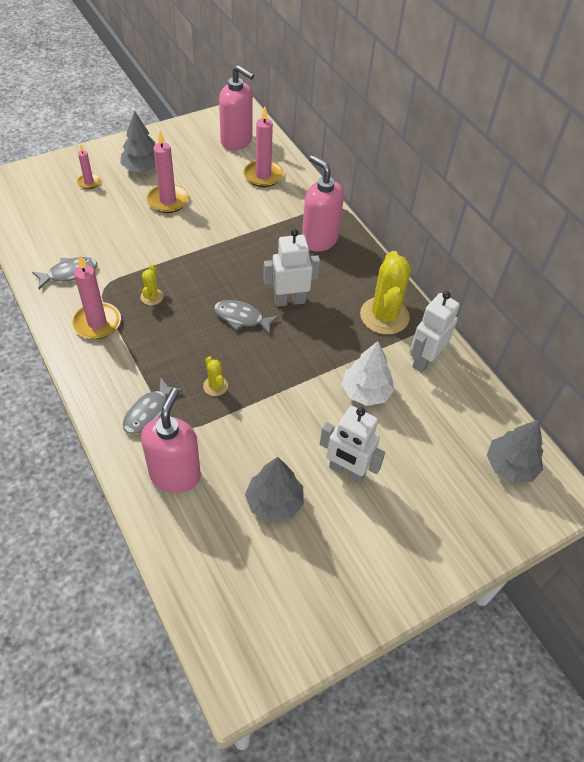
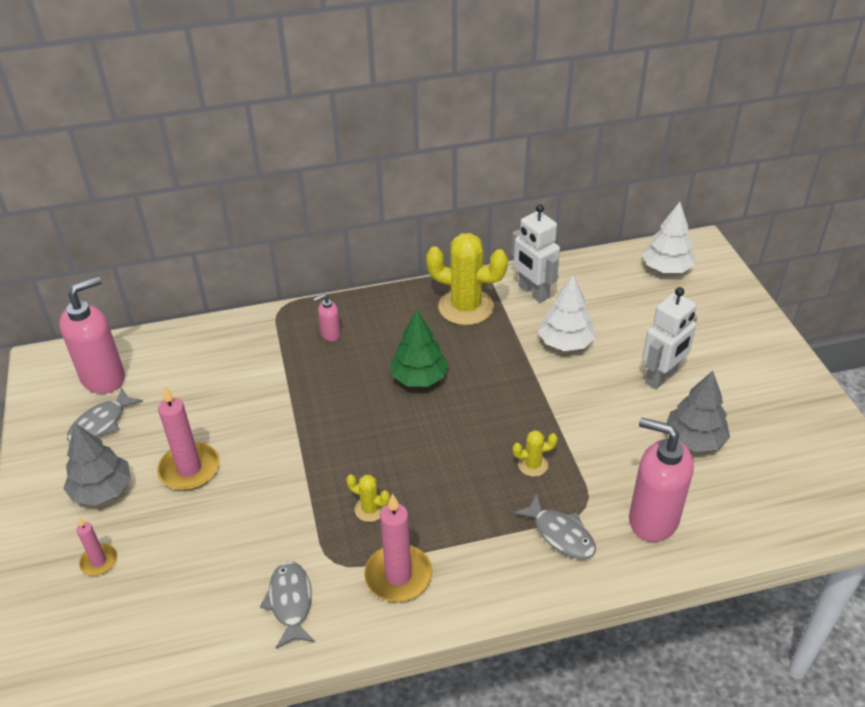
camera: 70 degrees left, 10 degrees down
grey fish [214,300,279,335] -> grey fish moved to [67,387,143,442]
pink candle [243,106,283,187] -> none
white robot [263,229,320,307] -> green tree [390,310,449,387]
pink soap dispenser [302,155,344,252] -> pink soap dispenser [314,294,341,341], size x0.47
grey tree [487,419,543,483] -> white tree [642,202,695,273]

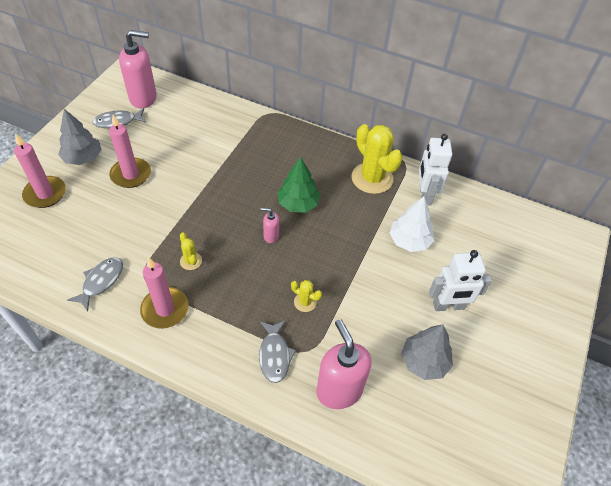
camera: 35 degrees right, 10 degrees up
pink candle [76,518,118,576] -> pink candle [14,134,66,208], size x1.78
pink soap dispenser [314,294,341,341] -> pink soap dispenser moved to [260,208,279,243]
white tree [642,202,695,273] -> none

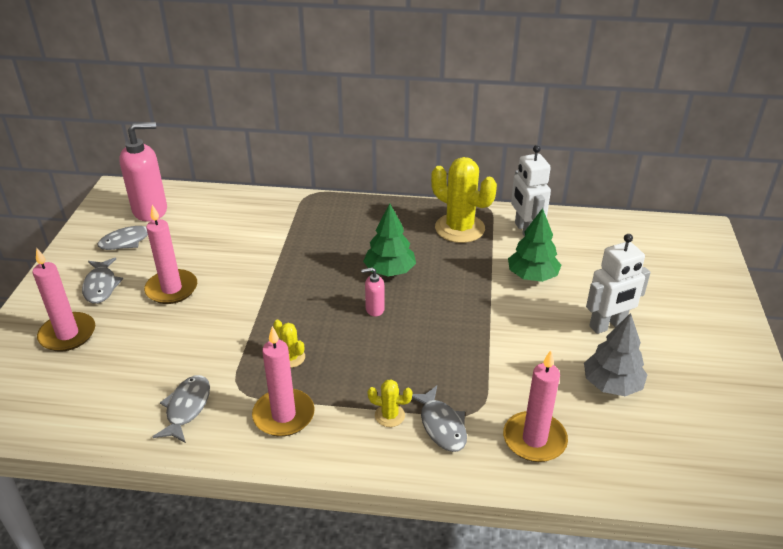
camera: 15 degrees left, 15 degrees down
grey tree [58,109,101,165] -> grey fish [82,258,123,304]
yellow cactus [291,280,322,312] -> yellow cactus moved to [368,379,413,427]
pink soap dispenser [317,319,372,409] -> pink candle [503,350,568,462]
white tree [390,196,434,252] -> green tree [508,208,561,282]

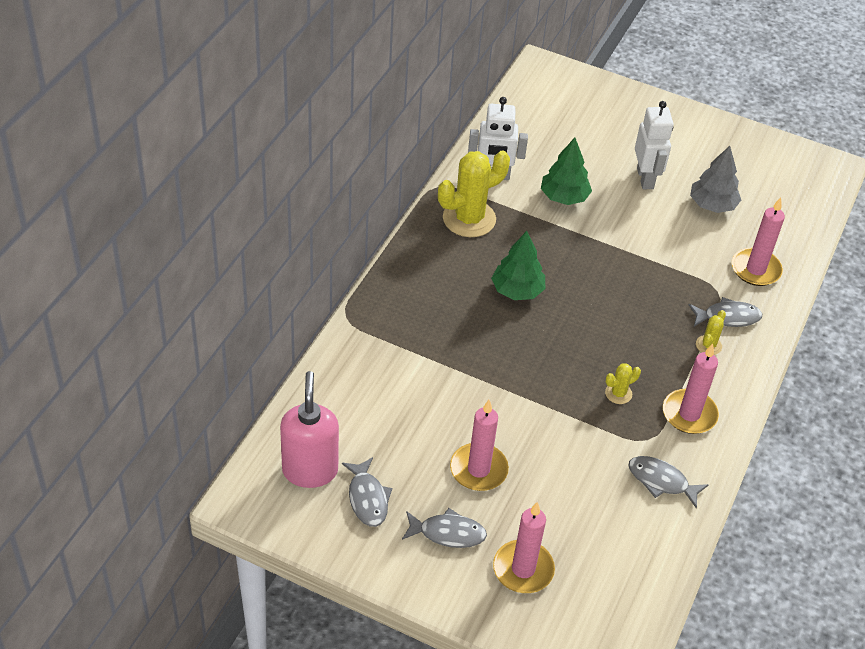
camera: 75 degrees left, 10 degrees up
pink soap dispenser [361,267,385,317] -> none

